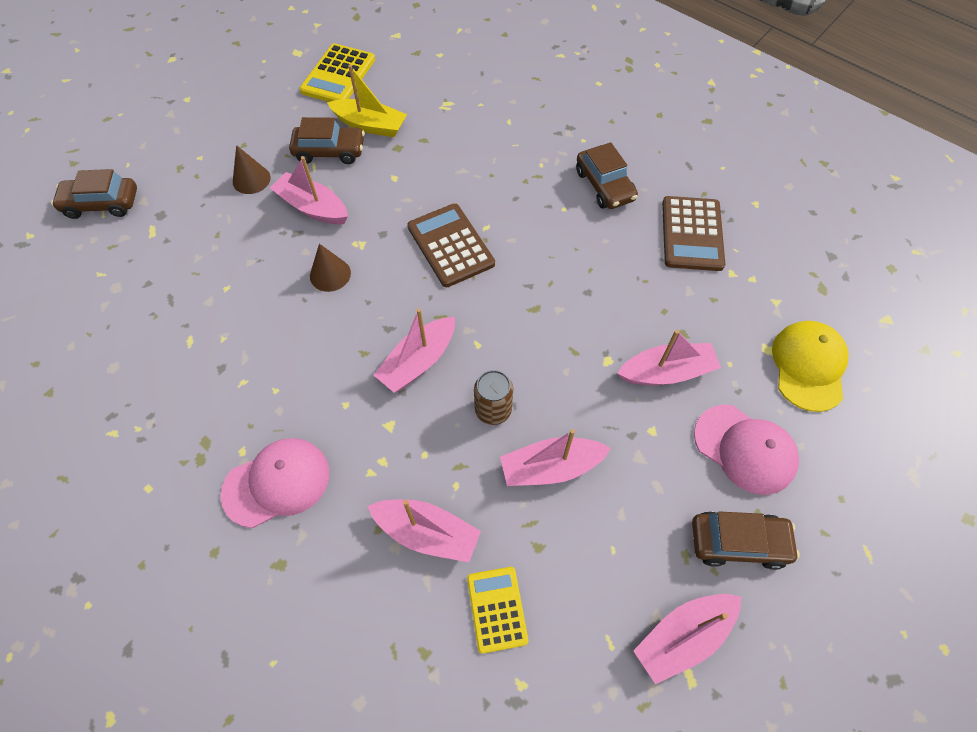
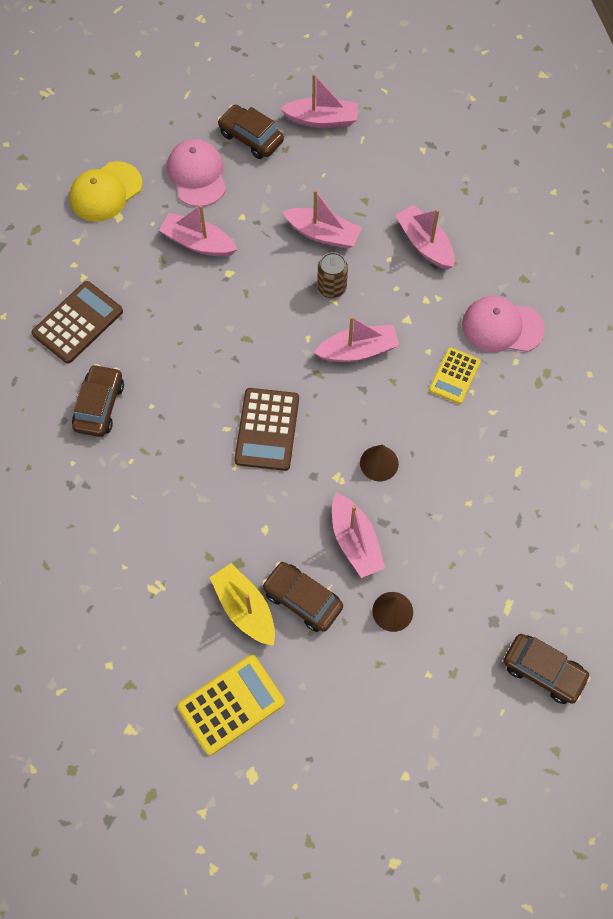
camera: 145 degrees left, 5 degrees up
yellow calculator [467,567,528,654] -> yellow calculator moved to [429,347,481,404]

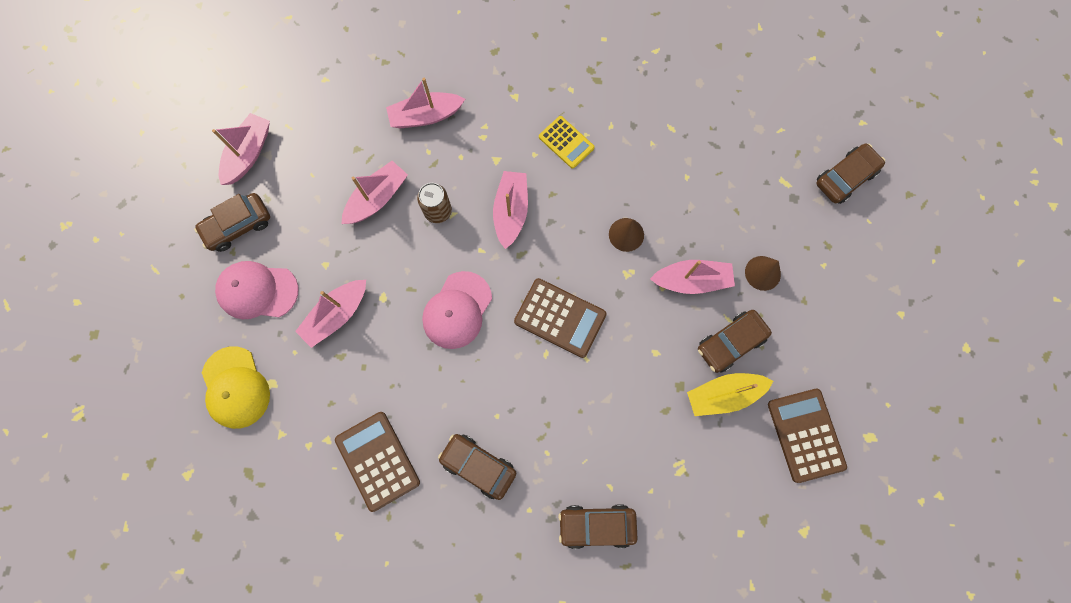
camera: 70 degrees left, 10 degrees up
yellow calculator [177,655,285,755] -> brown calculator [768,389,847,483]
pink cap [462,296,545,352] -> pink cap moved to [422,271,492,349]
none -> brown car [558,505,638,549]

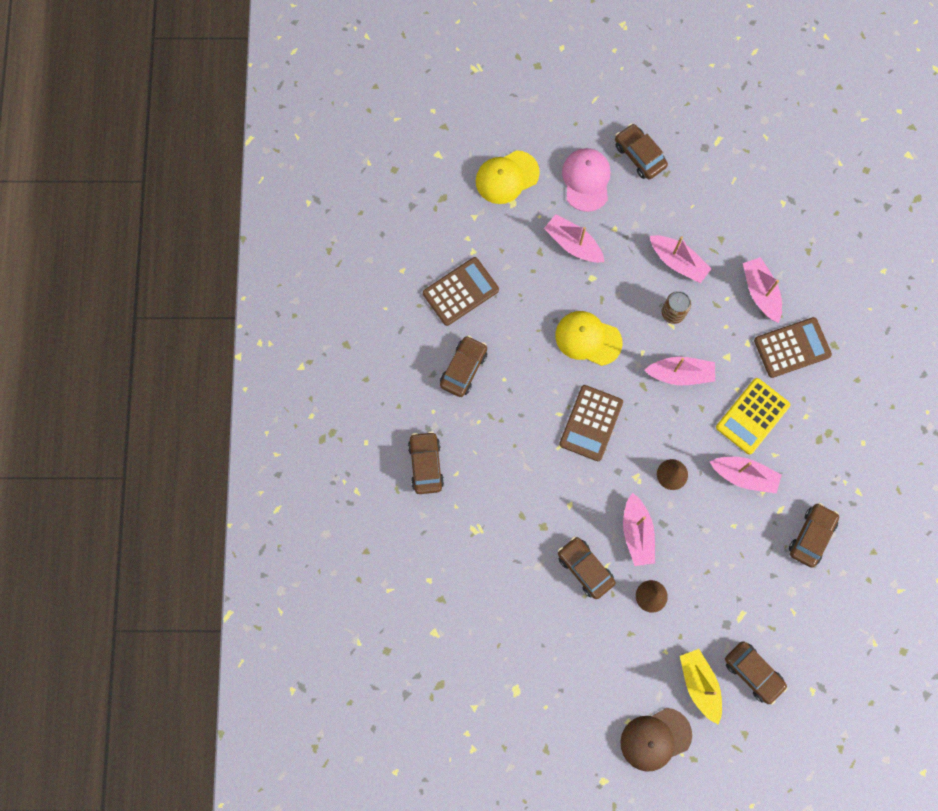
camera: 85 degrees right, 0 degrees up
pink boat [212,113,270,185] -> pink boat moved to [710,457,782,494]
pink cap [422,271,492,349] -> yellow cap [555,311,623,366]
yellow calculator [539,116,594,169] -> yellow calculator [716,378,791,455], size x1.52
yellow boat [687,373,773,416] -> yellow boat moved to [680,649,722,725]
brown calculator [768,389,847,483] -> brown calculator moved to [754,317,832,378]
none -> brown cap [620,708,692,772]
none -> brown car [789,503,839,568]

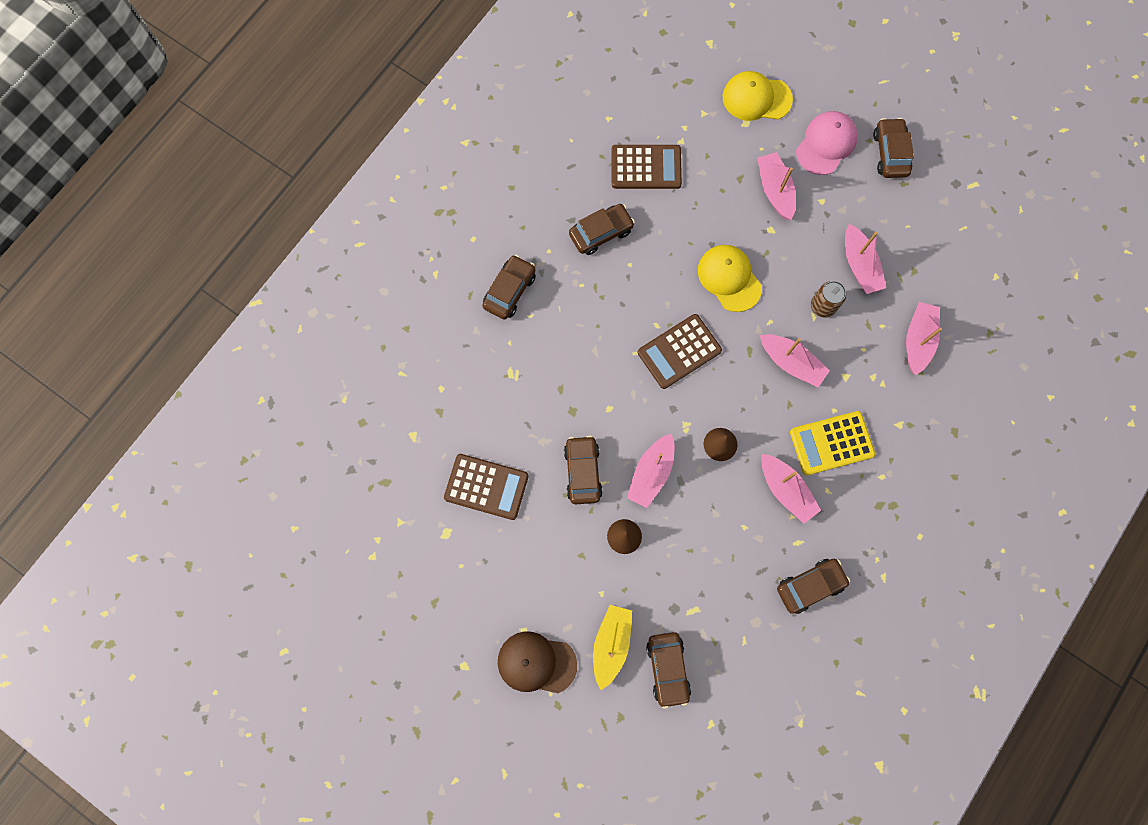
camera: 35 degrees right, 0 degrees up
brown calculator [754,317,832,378] -> brown calculator moved to [444,454,529,520]

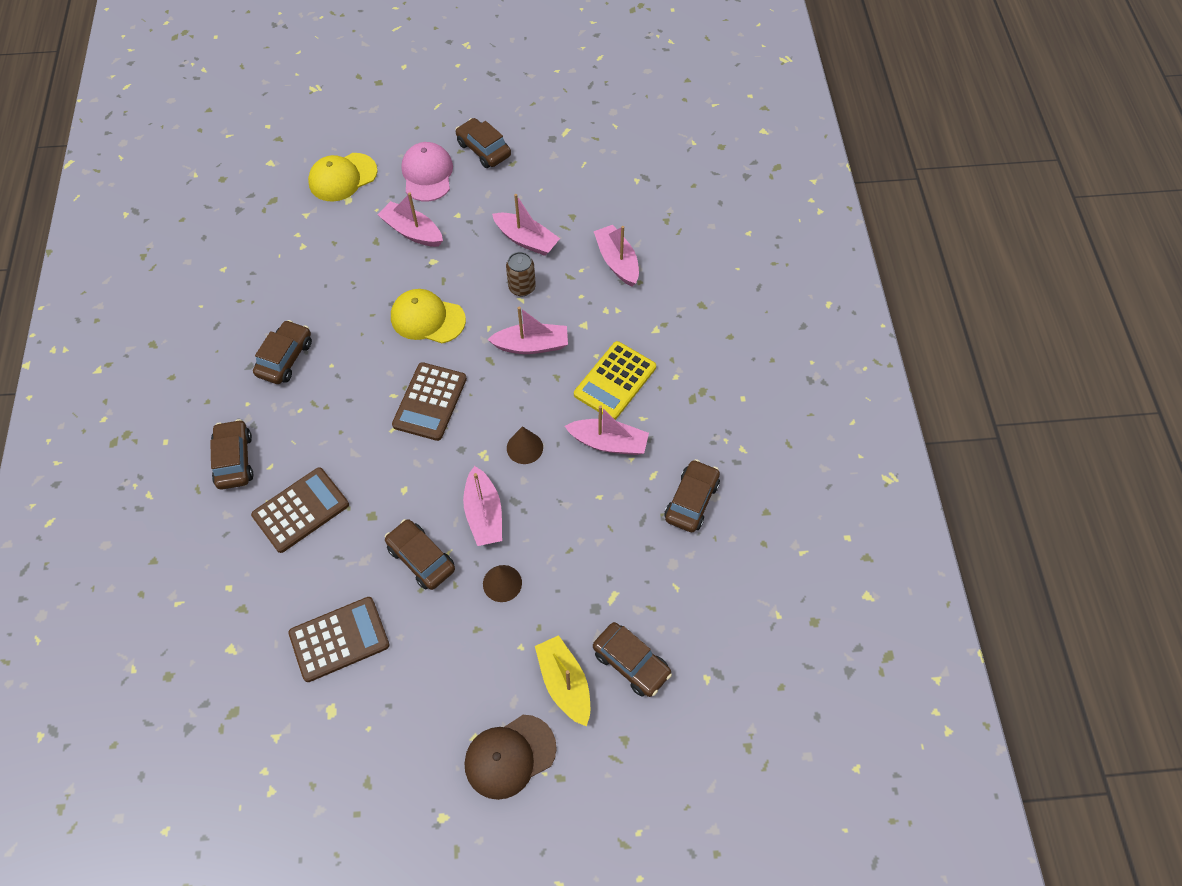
camera: 40 degrees left, 15 degrees down
brown calculator [611,145,682,189] -> brown calculator moved to [251,467,349,553]

